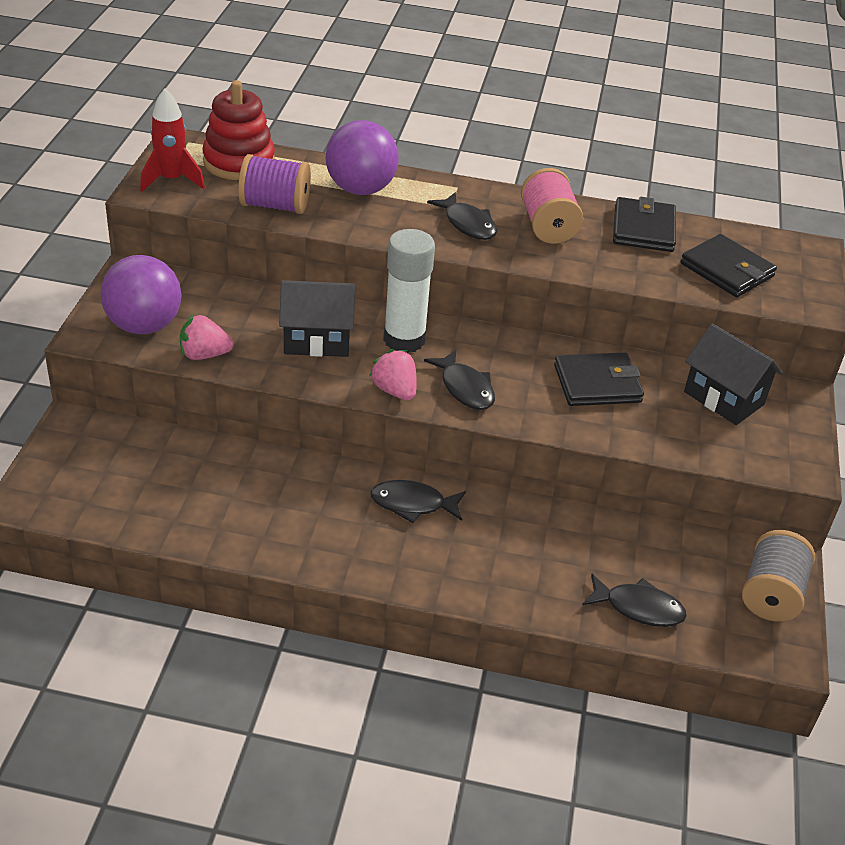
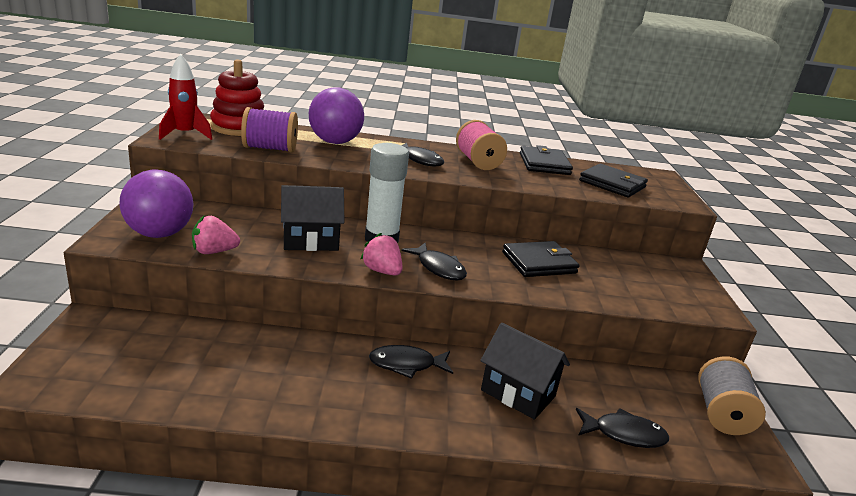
camera: 10 degrees left, 15 degrees down
black house [684,323,782,425] -> black house moved to [480,323,570,420]

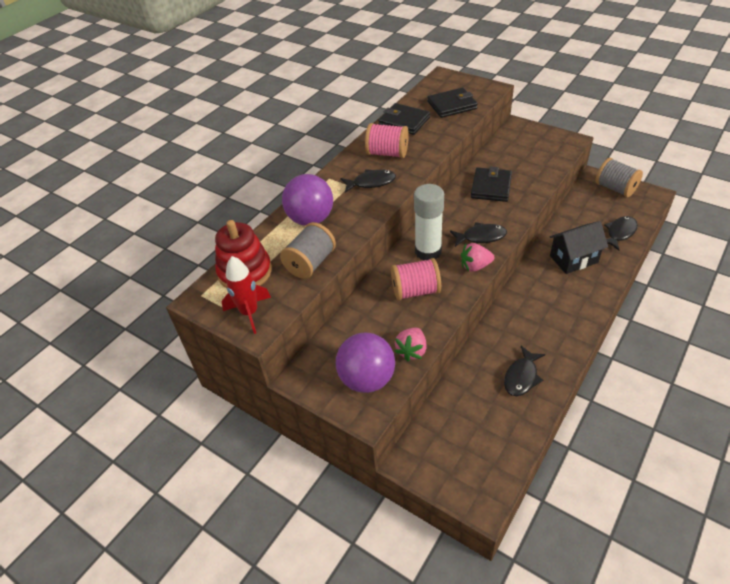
camera: 50 degrees left, 20 degrees up
purple spool [241,107,298,153] -> grey spool [280,222,336,279]
black house [281,185,344,251] -> pink spool [391,258,441,300]
black fish [369,345,453,379] -> black fish moved to [504,346,545,396]

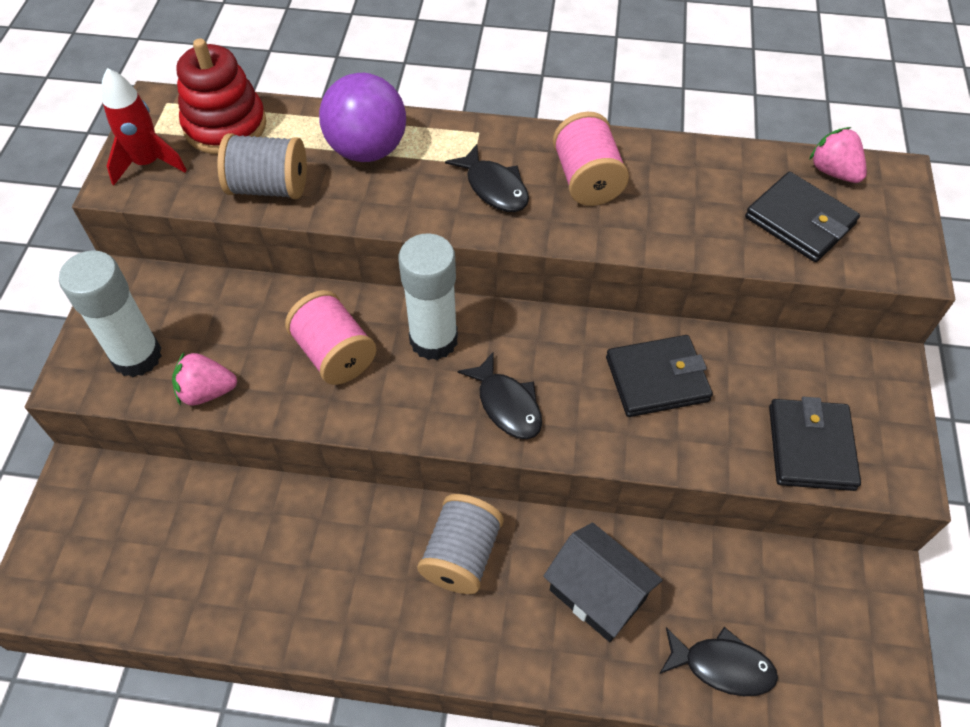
camera: 60 degrees right, 10 degrees up
purple ball [336,333,395,393] -> white glue stick [59,250,162,377]
black wallet [378,103,430,135] -> black wallet moved to [769,397,861,491]
pink strawberry [461,243,494,272] -> pink strawberry moved to [809,127,867,183]
black fish [504,346,545,396] -> none
grey spool [595,158,643,197] -> grey spool moved to [417,494,504,594]

